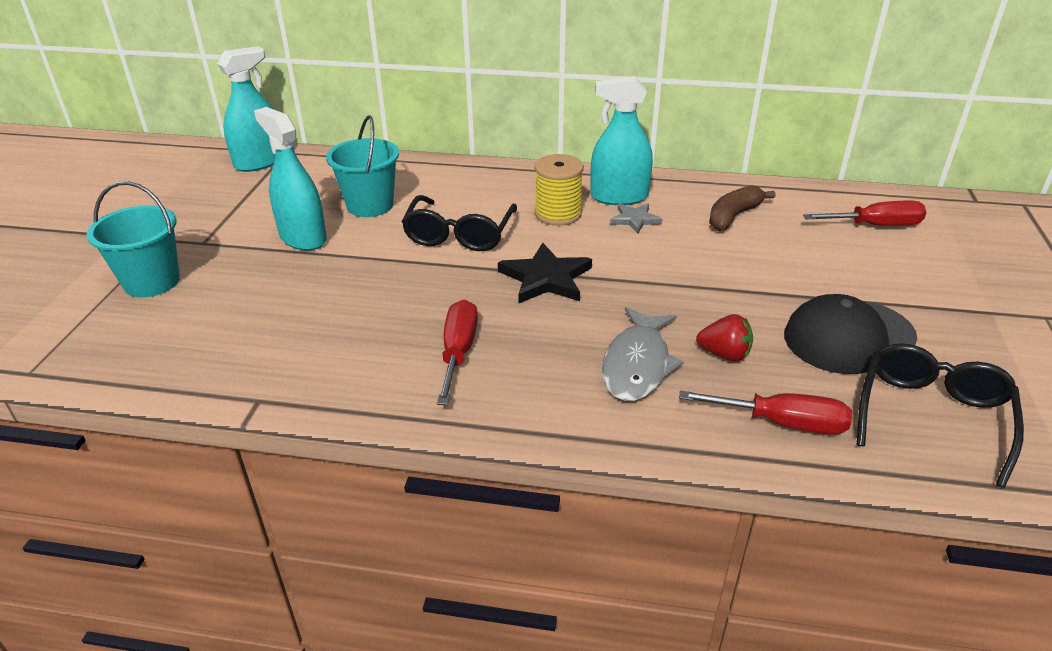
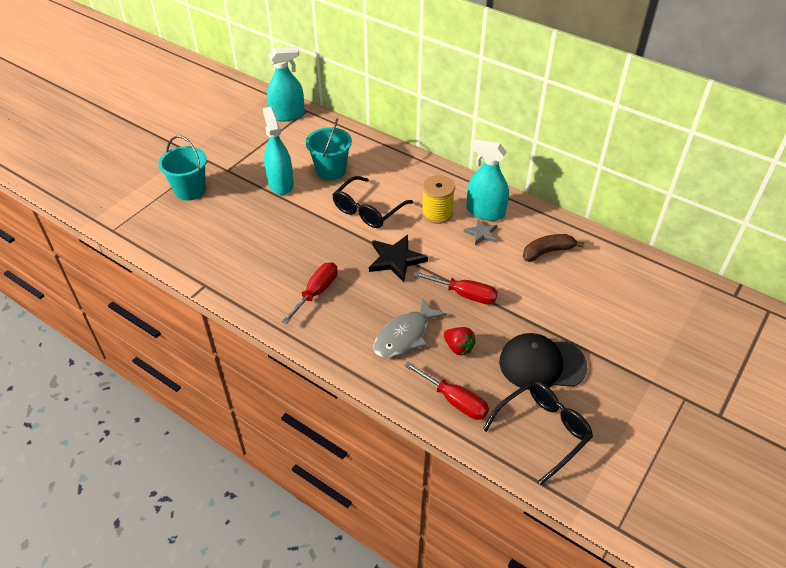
camera: 25 degrees right, 10 degrees up
red screwdriver [803,200,926,226] -> red screwdriver moved to [413,271,498,304]

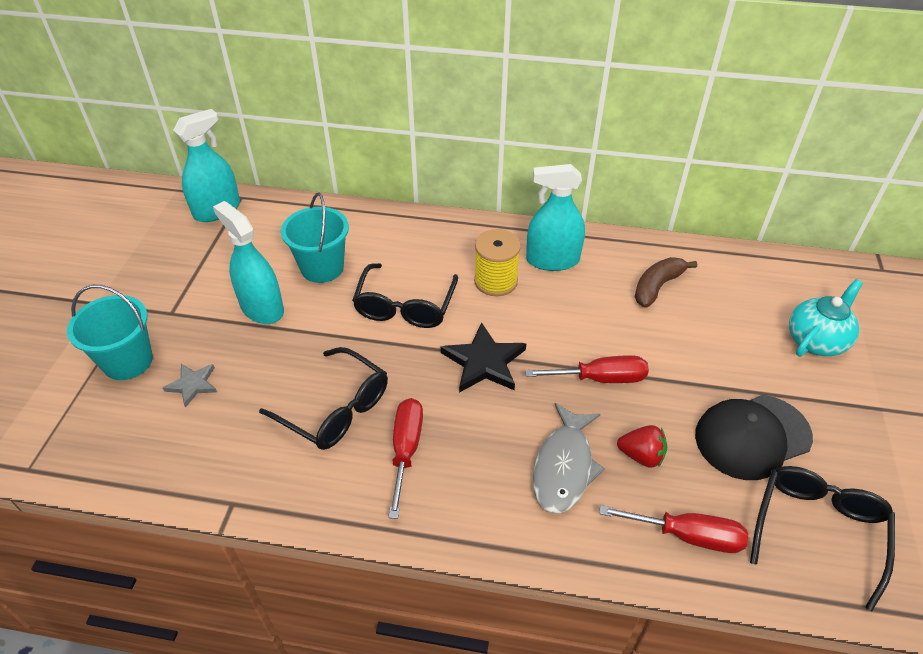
camera: 25 degrees left, 0 degrees up
grey star [464,219,497,245] -> grey star moved to [163,364,217,408]
none -> black glasses [259,347,388,450]
none -> turquoise teapot [789,279,863,357]

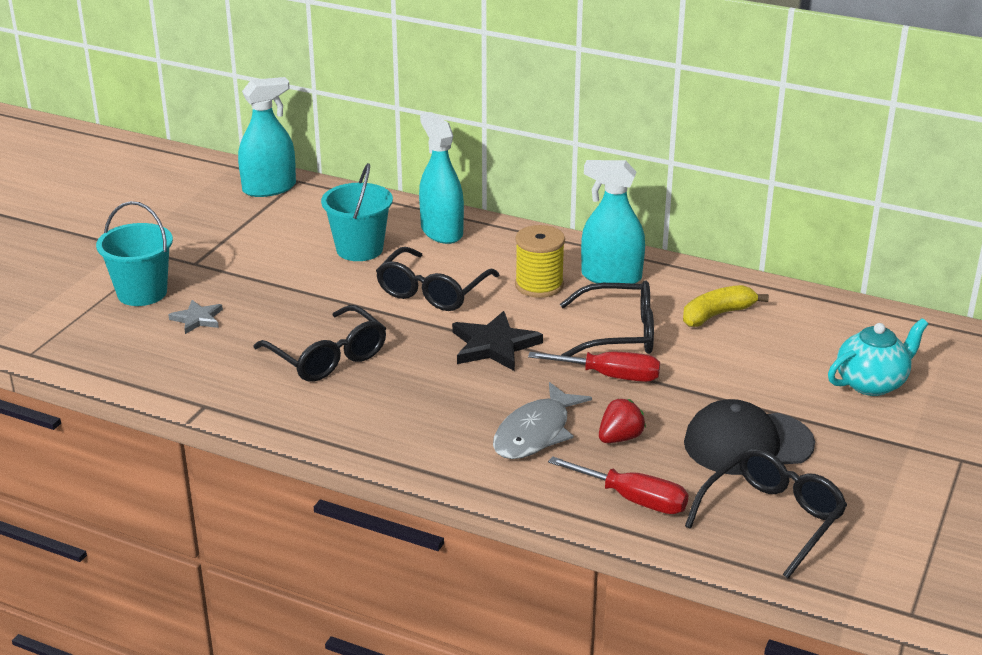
camera: 15 degrees right, 15 degrees down
turquoise spray bottle [213,201,284,324] -> turquoise spray bottle moved to [419,112,464,244]
red screwdriver [388,398,423,519] -> none
red strawberry [617,425,667,468] -> red strawberry turned 75 degrees counterclockwise [599,398,646,443]
brown banana [635,257,697,308] -> yellow banana [683,285,769,327]
none -> black glasses [560,280,654,357]

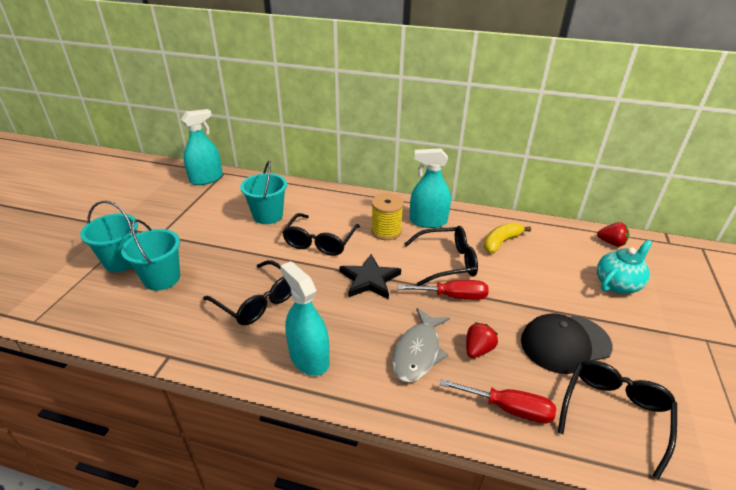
camera: 10 degrees left, 5 degrees up
grey star [168,300,223,334] -> turquoise bucket [121,219,180,291]
turquoise spray bottle [419,112,464,244] -> turquoise spray bottle moved to [280,261,329,376]
none -> red strawberry [597,222,629,247]

